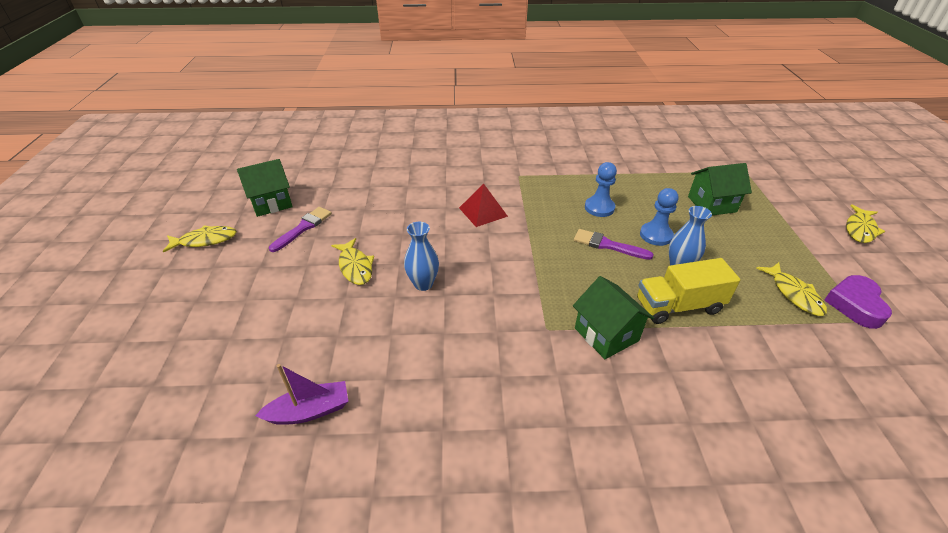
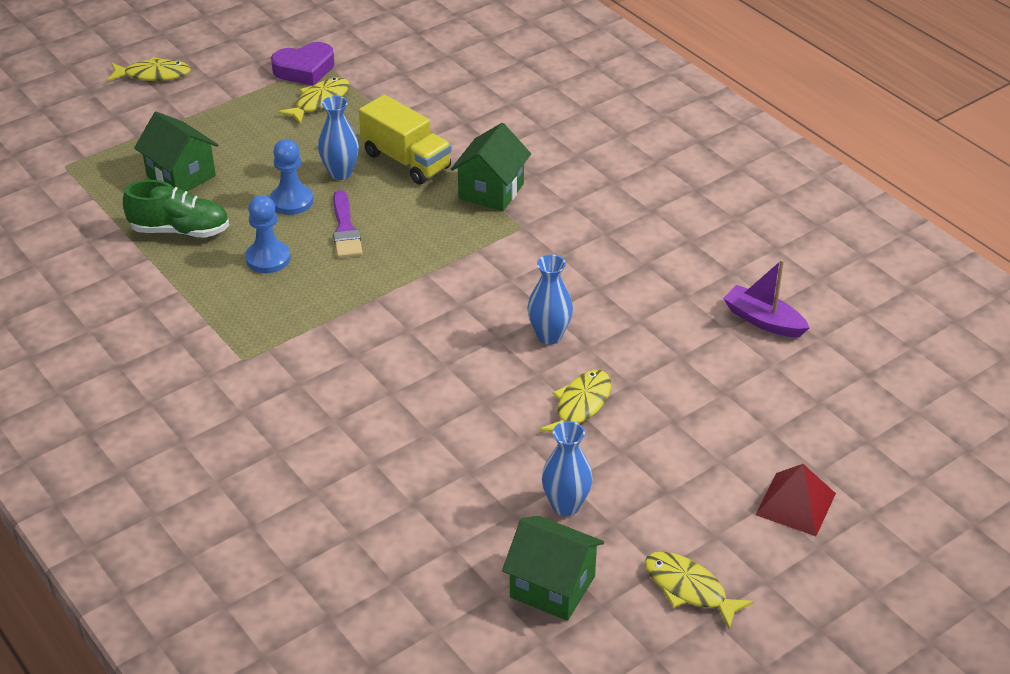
camera: 125 degrees left, 0 degrees up
purple brush [269,207,332,252] -> blue vase [542,421,592,516]
red pyramid [459,183,508,227] -> red pyramid moved to [756,464,836,536]
none -> green shoe [123,180,229,238]

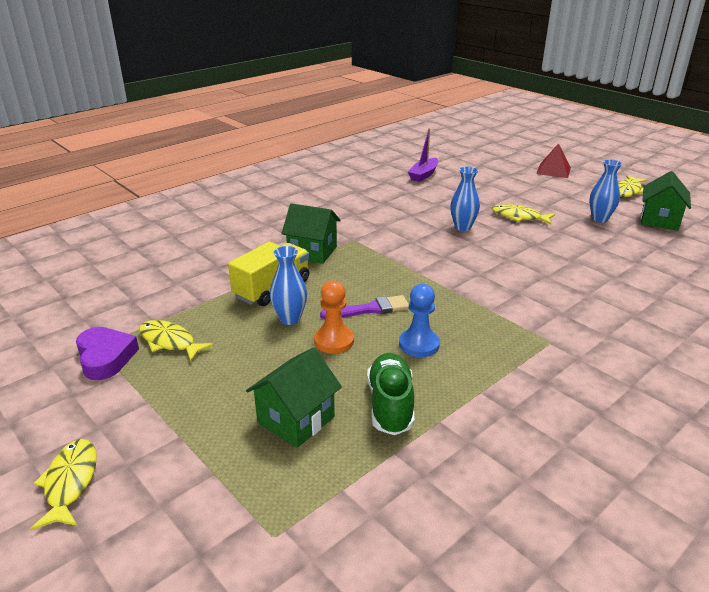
camera: 95 degrees left, 10 degrees down
blue pawn [270,139,313,215] -> orange pawn [314,280,354,354]

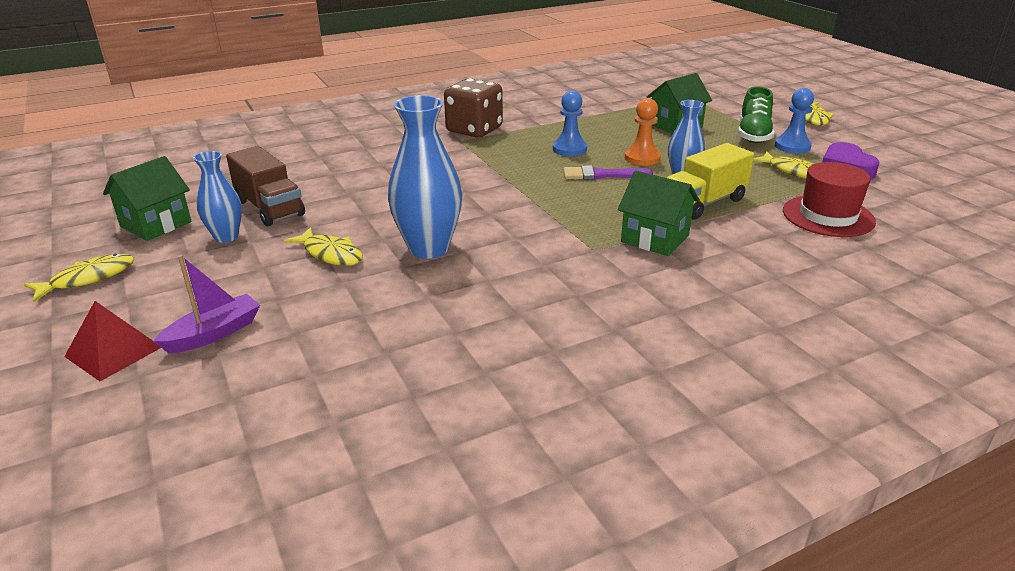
camera: 165 degrees left, 0 degrees up
green shoe [367,353,415,435] -> green shoe moved to [738,87,774,143]
purple boat [408,128,438,182] -> purple boat moved to [153,255,260,353]
blue vase [450,167,480,231] -> blue vase [388,95,462,259], size x1.68
none -> brown truck [226,146,305,226]
none -> brown dice [444,78,503,138]
none -> blue pawn [775,88,814,153]
none -> red hat [783,162,876,237]

